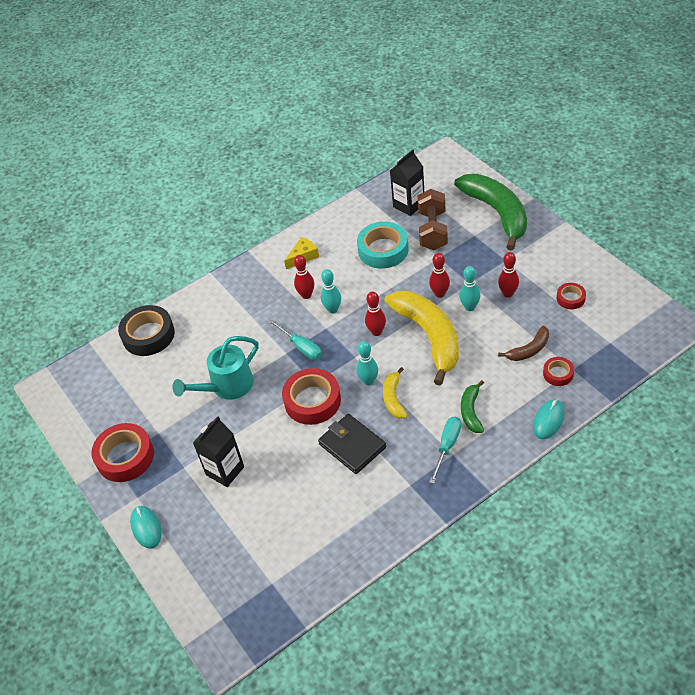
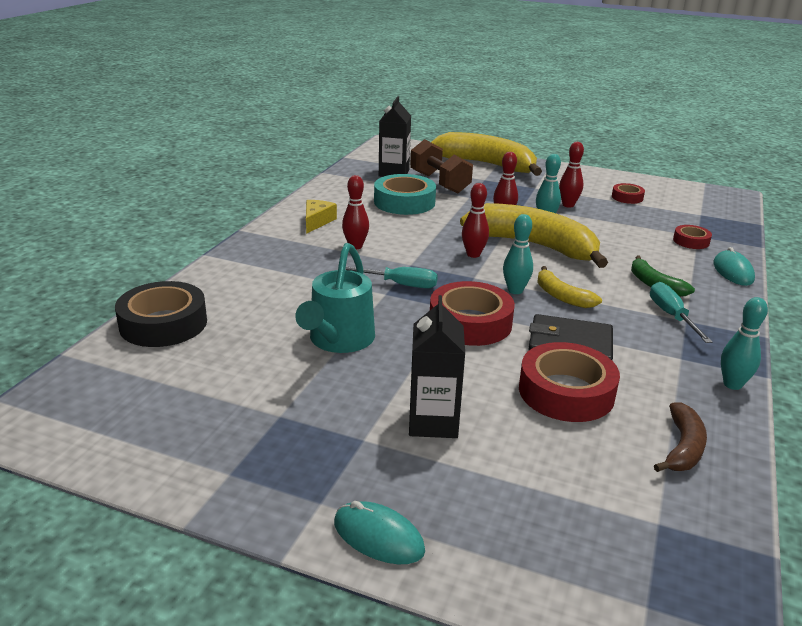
camera: 40 degrees left, 20 degrees down
red tape [91,423,154,482] -> red tape moved to [519,342,620,422]
turquoise bowling pin [321,269,341,314] -> turquoise bowling pin moved to [721,297,768,390]
green banana [454,174,527,250] -> yellow banana [431,132,542,176]
brown banana [498,326,549,361] -> brown banana moved to [654,403,707,472]

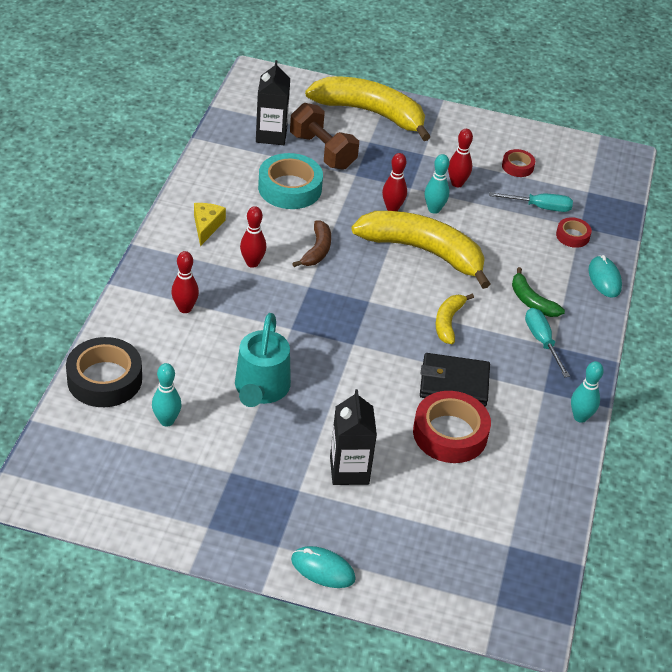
camera: 10 degrees left, 15 degrees up
turquoise screwdriver [345,267,438,288] -> turquoise screwdriver moved to [489,192,573,212]
red tape [430,281,515,346] -> none
red bowling pin [462,183,489,258] -> red bowling pin moved to [171,251,199,313]
turquoise bowling pin [503,214,533,294] -> turquoise bowling pin moved to [152,363,182,427]
yellow banana [537,266,602,308] -> yellow banana turned 60 degrees clockwise [436,294,474,344]
brown banana [654,403,707,472] -> brown banana moved to [292,220,331,267]

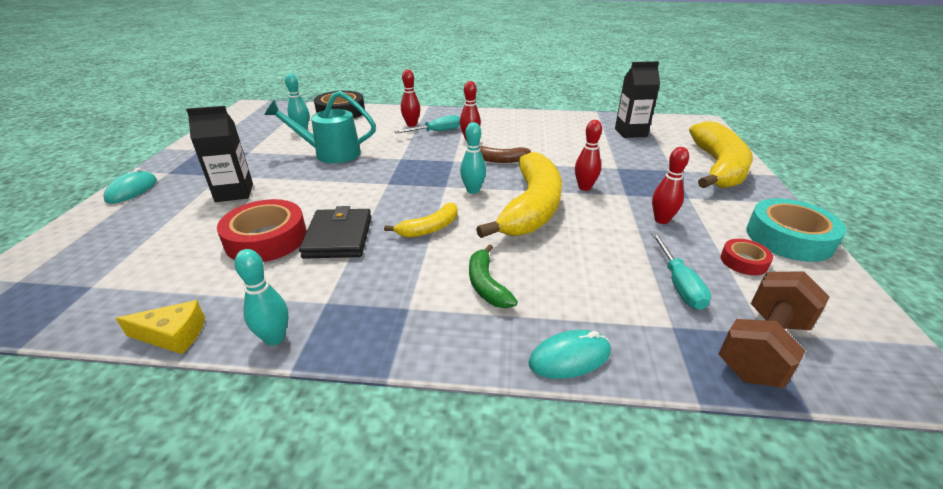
camera: 85 degrees right, 10 degrees down
yellow cheese [194,203,226,246] -> yellow cheese moved to [116,300,205,354]
turquoise tape [258,153,323,209] -> turquoise tape moved to [746,198,846,262]
brown dumbbell [290,103,359,170] -> brown dumbbell moved to [719,271,830,388]
turquoise bowling pin [425,154,449,214] -> turquoise bowling pin moved to [460,122,486,194]
yellow banana [436,294,474,344] -> yellow banana turned 135 degrees clockwise [384,202,457,238]
green banana [512,267,565,317] -> green banana turned 60 degrees counterclockwise [469,244,518,308]
turquoise screwdriver [525,308,570,377] -> turquoise screwdriver moved to [394,115,460,133]
red tape [556,217,592,248] -> none

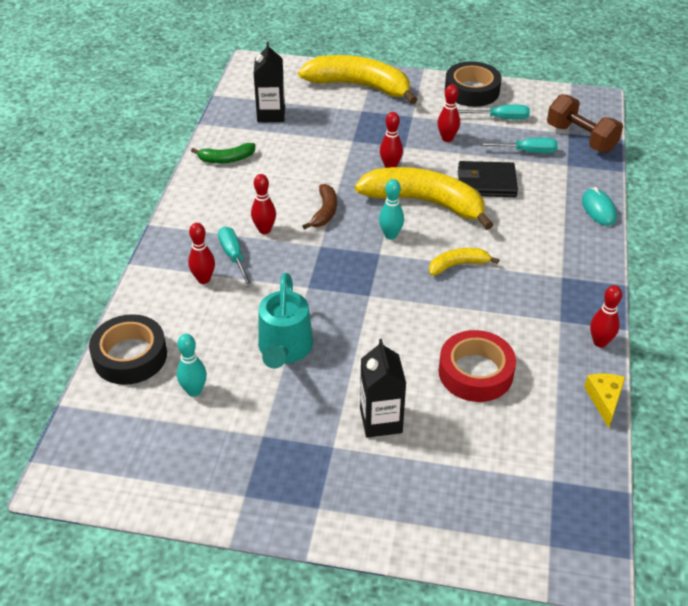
camera: 85 degrees left, 10 degrees up
turquoise mouse [103,168,157,204] -> none
turquoise bowling pin [234,249,288,345] -> red bowling pin [590,285,622,348]
black wallet [299,206,371,259] -> black wallet moved to [458,161,518,197]
yellow banana [384,202,457,238] -> yellow banana turned 75 degrees counterclockwise [429,248,499,276]
green banana [469,244,518,308] -> green banana moved to [191,143,255,163]
red tape [721,239,773,275] -> turquoise screwdriver [458,105,530,120]
turquoise tape [746,198,846,262] -> black tape [445,62,501,107]

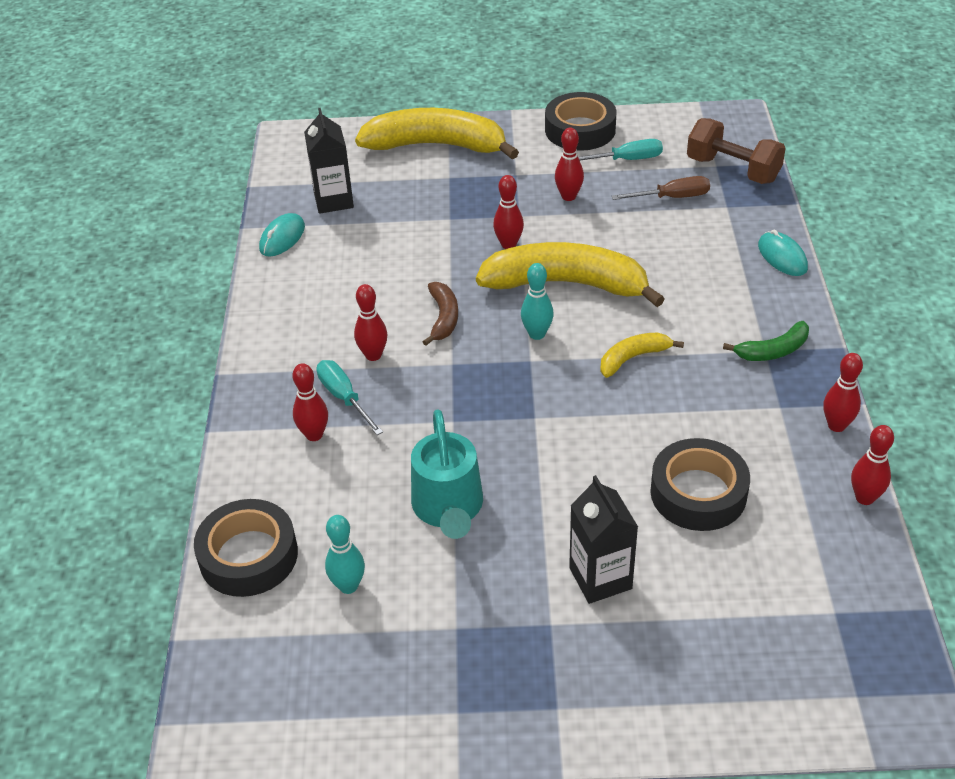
camera: 10 degrees left, 0 degrees up
green banana [191,143,255,163] -> green banana moved to [723,321,809,361]
red tape [439,330,516,402] -> black tape [650,438,750,531]
black wallet [458,161,518,197] -> none
turquoise screwdriver [479,138,558,153] -> brown screwdriver [612,176,710,200]
yellow cheese [584,374,625,428] -> red bowling pin [851,425,894,505]
none -> turquoise mouse [259,213,305,257]

